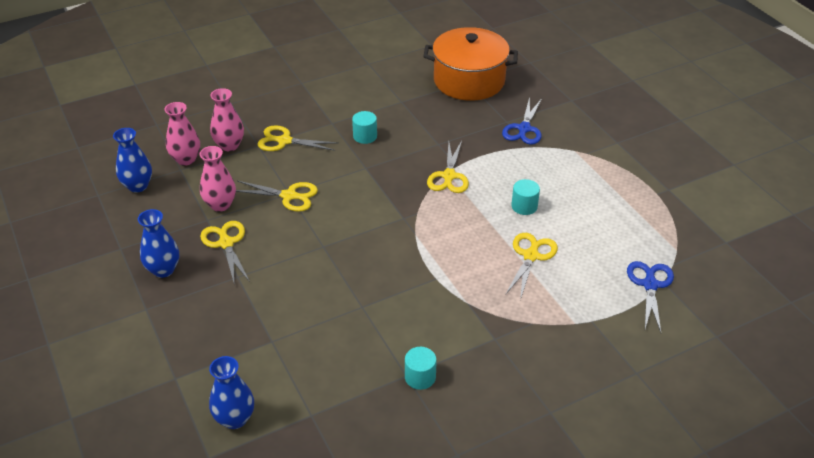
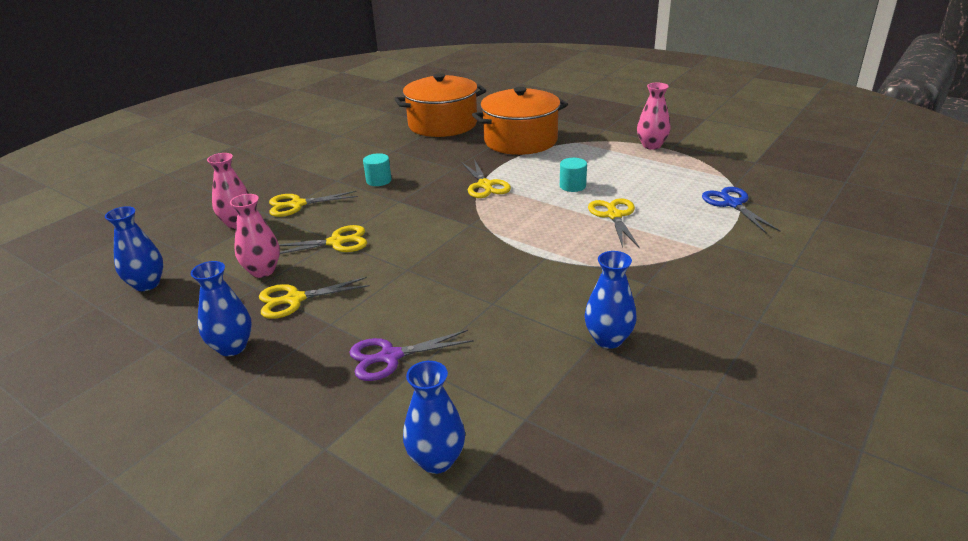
camera: 25 degrees left, 10 degrees down
pink vase [165,102,200,166] -> pink vase moved to [637,83,670,150]
yellow scissors [200,221,250,282] -> yellow scissors turned 60 degrees counterclockwise [259,277,370,319]
turquoise cylinder [405,347,437,390] -> blue vase [585,251,637,349]
blue scissors [502,97,542,145] -> orange pot [472,87,568,155]
none -> purple scissors [349,330,474,381]

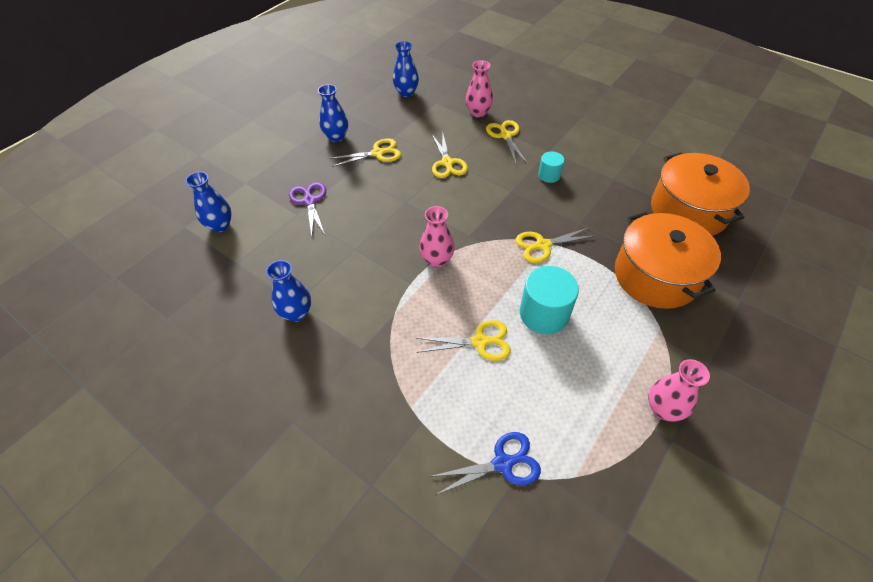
camera: 90 degrees right, 20 degrees up
pink vase [230,194,280,278] -> pink vase moved to [420,206,455,268]
yellow scissors [259,277,370,319] -> yellow scissors turned 90 degrees clockwise [330,138,401,167]
turquoise cylinder [560,158,587,192] -> turquoise cylinder [520,266,579,334], size x1.80

